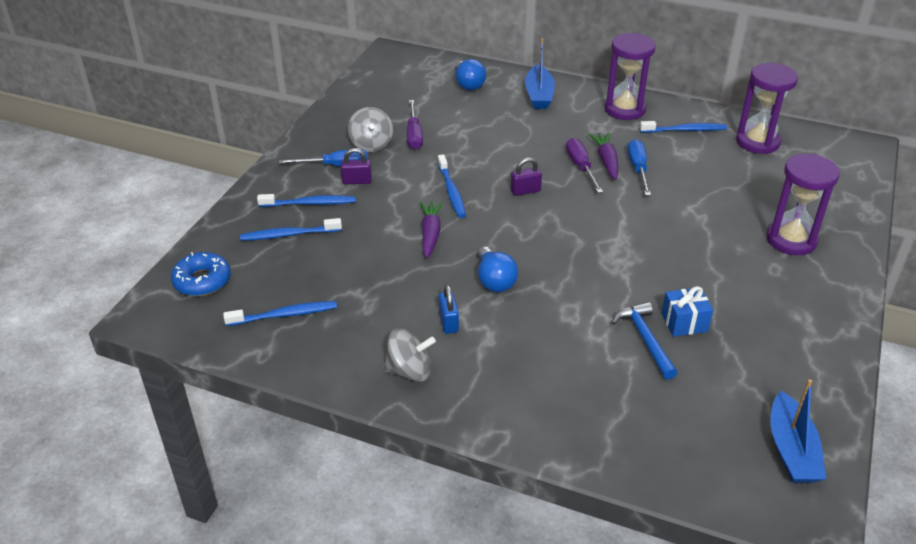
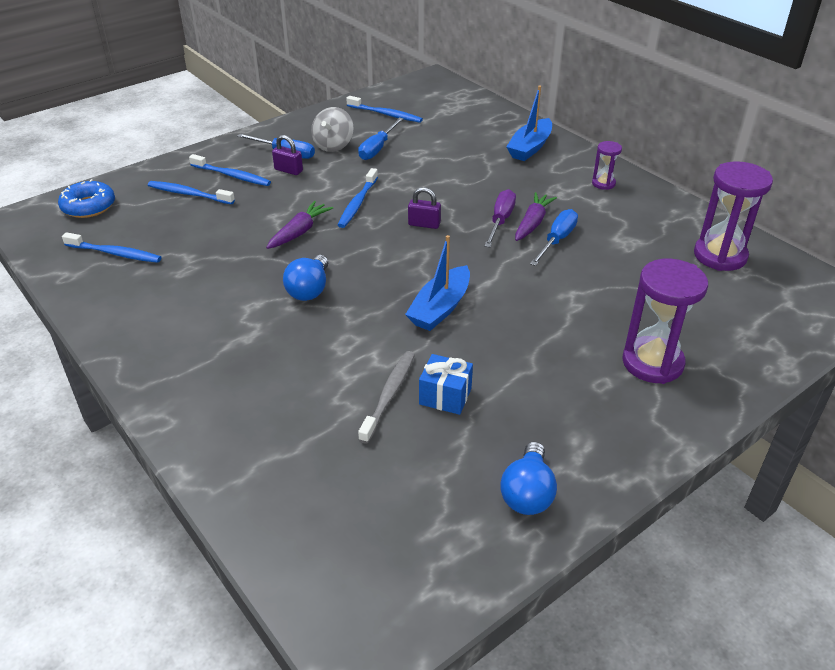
camera: 30 degrees right, 0 degrees up
grey spinning top [384,328,436,382] -> none
purple screwdriver [407,100,423,150] -> blue screwdriver [358,118,403,160]
blue padlock [439,284,459,334] -> none
blue light bulb [455,59,486,90] -> blue light bulb moved to [500,442,557,515]
purple hourglass [604,33,656,120] -> purple hourglass [592,141,622,190], size x0.50
blue hammer [612,302,677,380] -> grey toothbrush [358,351,415,444]
blue toothbrush [640,121,727,133] -> blue toothbrush moved to [346,96,423,123]
blue boat [770,379,826,483] -> blue boat moved to [405,235,470,331]

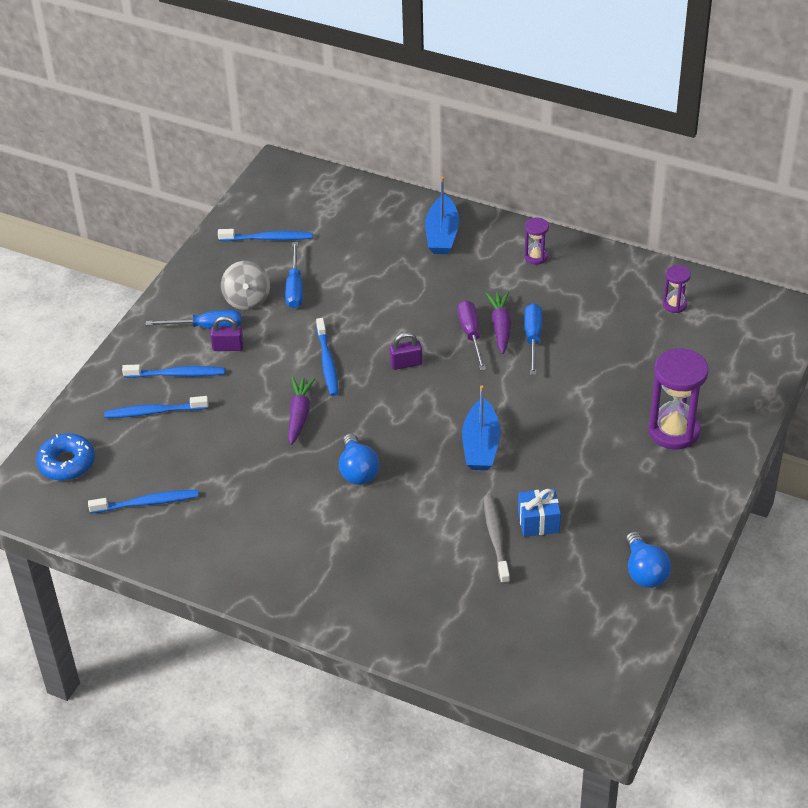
camera: 25 degrees left, 5 degrees up
purple hourglass [694,161,773,271] -> purple hourglass [663,265,691,313], size x0.50

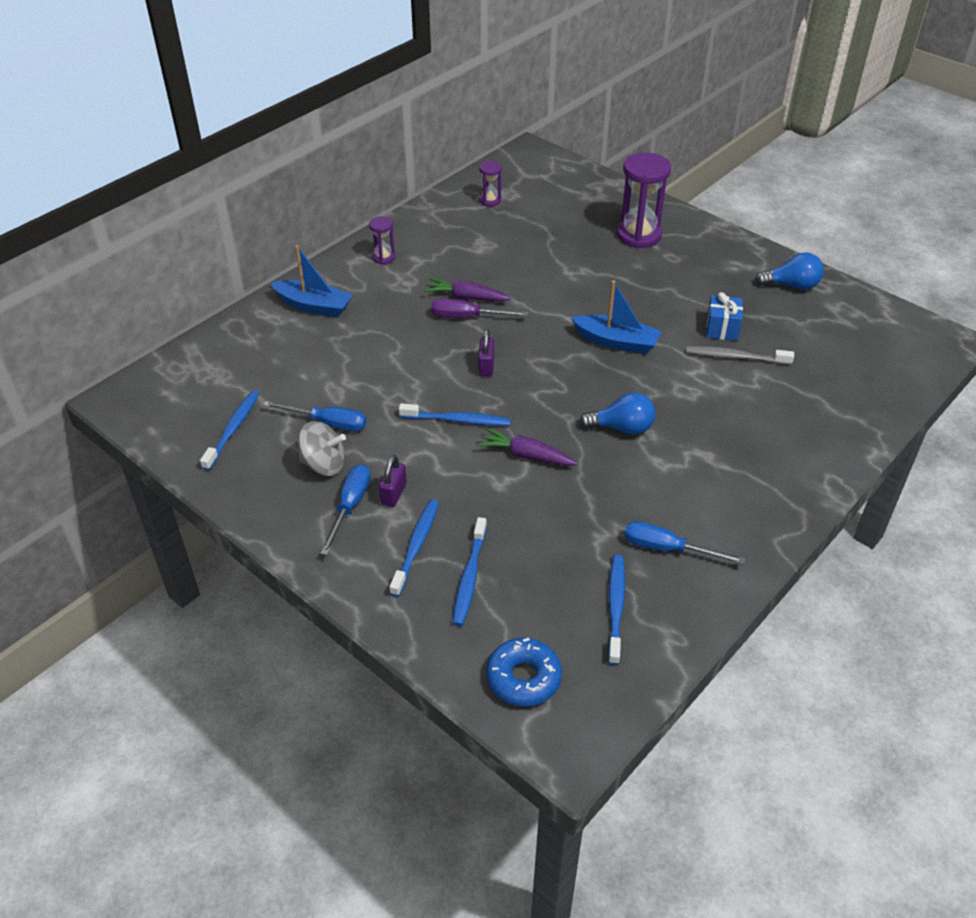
camera: 75 degrees left, 0 degrees up
blue screwdriver [524,303,542,375] -> blue screwdriver moved to [624,521,746,564]

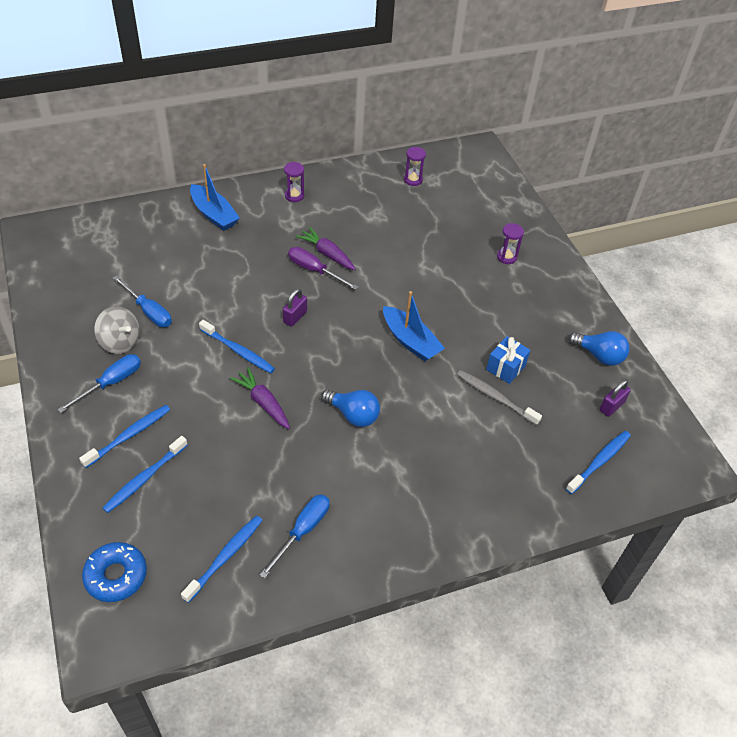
camera: 25 degrees right, 5 degrees up
blue toothbrush [200,390,259,471] -> blue toothbrush moved to [566,431,631,494]
purple padlock [379,455,407,507] -> purple padlock moved to [600,380,631,417]
purple hourglass [617,152,671,248] -> purple hourglass [497,223,524,264], size x0.50
blue screwdriver [624,521,746,564] -> blue screwdriver turned 75 degrees clockwise [260,494,330,579]

